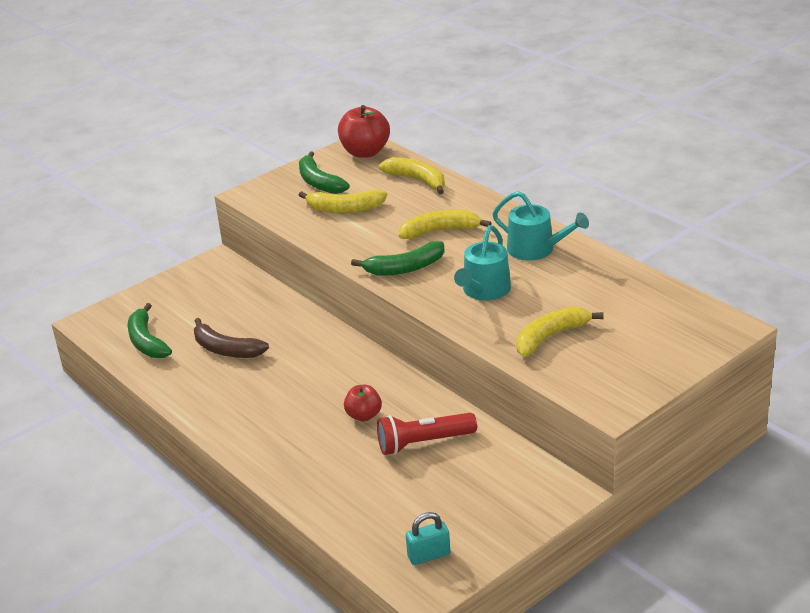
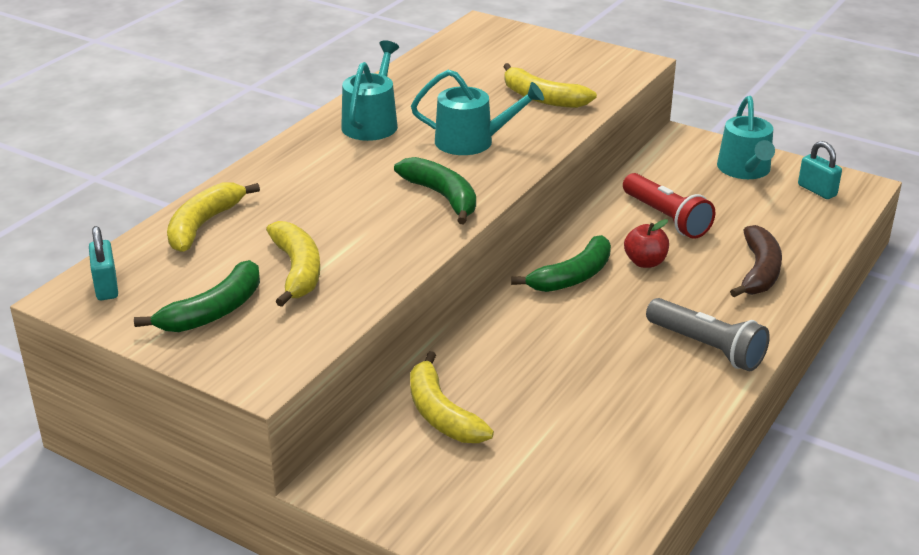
camera: 110 degrees left, 0 degrees up
green banana [128,303,172,358] -> green banana moved to [511,235,611,292]
brown banana [194,318,269,358] -> brown banana moved to [730,225,782,297]
red apple [338,105,390,158] -> turquoise padlock [89,226,118,300]
yellow banana [399,210,492,239] -> yellow banana moved to [410,351,494,443]
none -> grey flashlight [646,298,770,371]
none -> turquoise watering can [717,96,775,179]

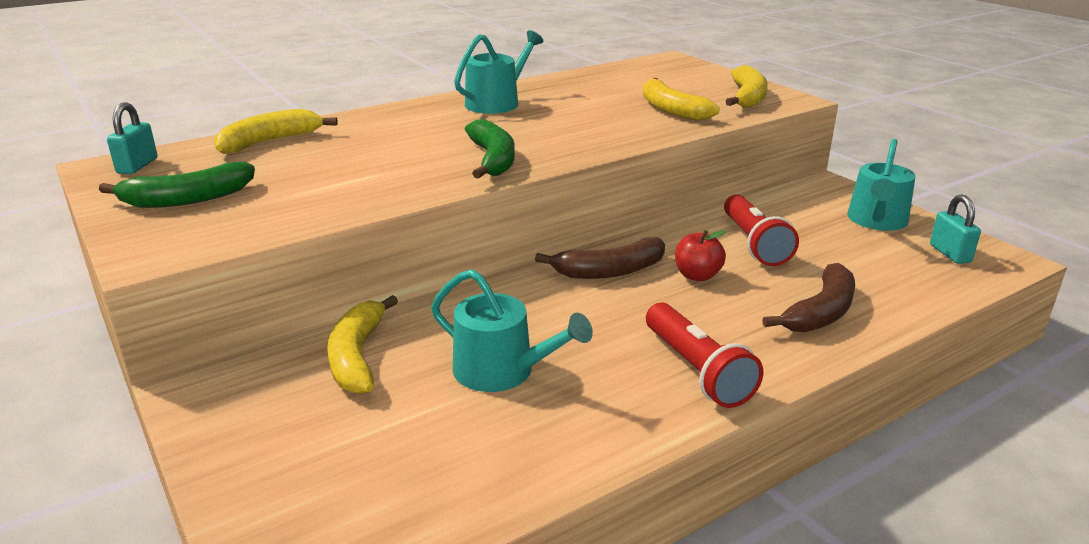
camera: 25 degrees right, 5 degrees down
yellow banana [266,221,320,307] -> yellow banana moved to [725,65,768,108]
turquoise watering can [411,70,544,155] -> turquoise watering can moved to [431,269,593,392]
green banana [511,235,611,292] -> brown banana [535,237,665,279]
grey flashlight [646,298,770,371] -> red flashlight [646,302,763,408]

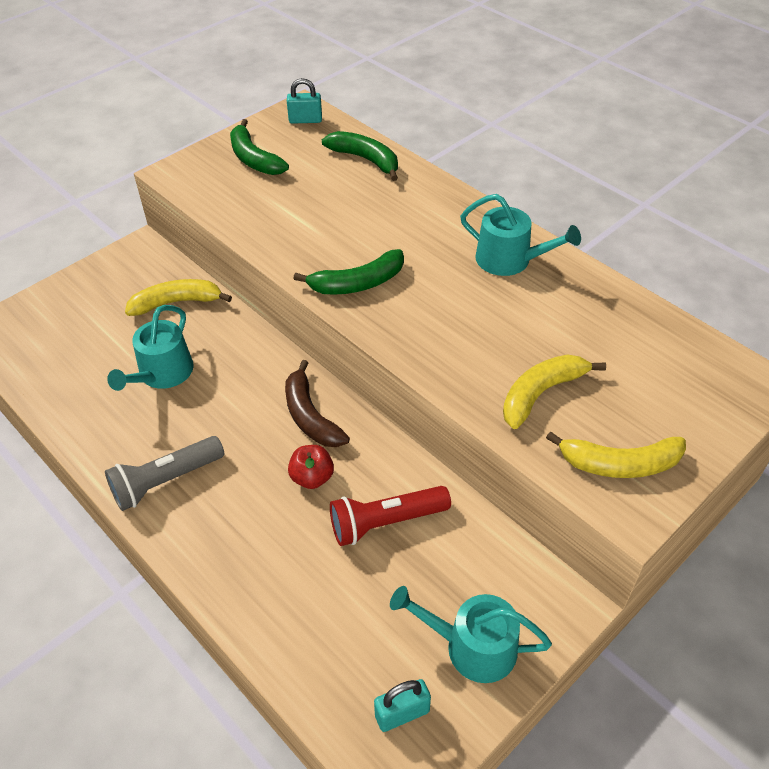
camera: 80 degrees right, 20 degrees up
yellow banana [213,109,338,154] -> green banana [322,131,398,181]
red flashlight [646,302,763,408] -> grey flashlight [105,436,224,511]
brown banana [762,263,855,332] -> none

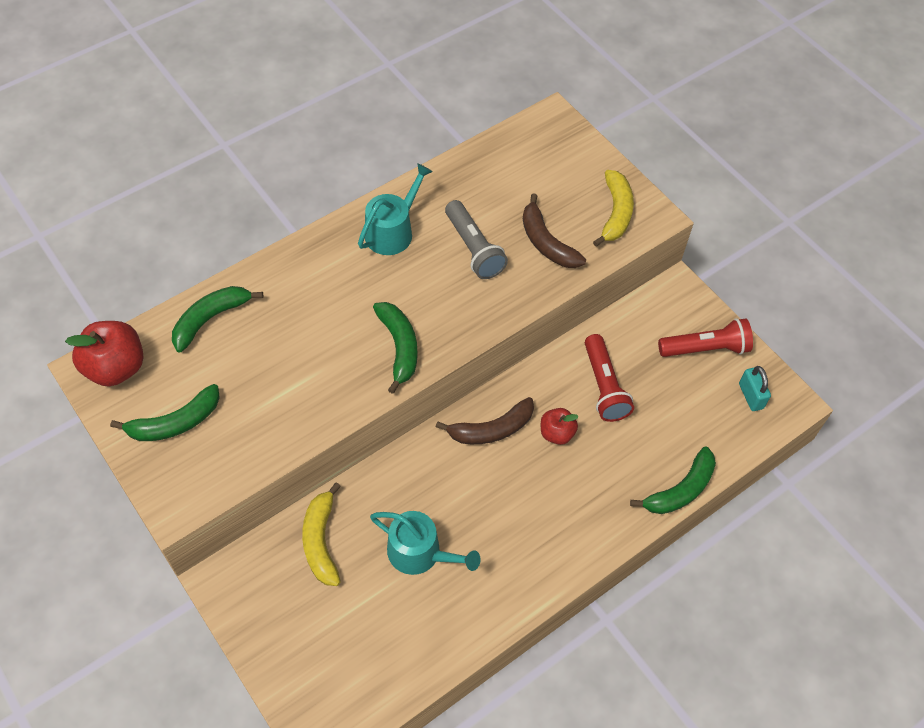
camera: 85 degrees left, 10 degrees up
grey flashlight [105,436,224,511] -> grey flashlight moved to [445,200,508,279]
turquoise padlock [287,78,322,124] -> red apple [65,321,143,387]
turquoise watering can [390,586,552,683] -> red flashlight [658,318,753,357]
yellow banana [503,354,606,429] -> brown banana [523,194,586,268]
none -> green banana [630,447,716,514]

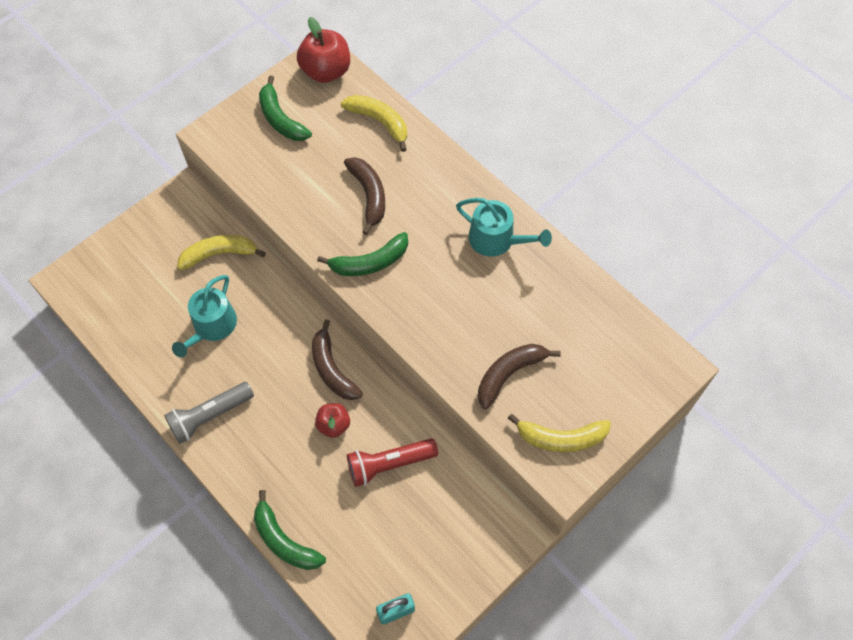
camera: 85 degrees right, 5 degrees up
green banana [172,286,263,352] -> yellow banana [341,95,407,152]
grey flashlight [445,200,508,279] -> grey flashlight moved to [164,382,254,444]
red flashlight [658,318,753,357] -> none
none -> brown banana [344,157,385,235]

